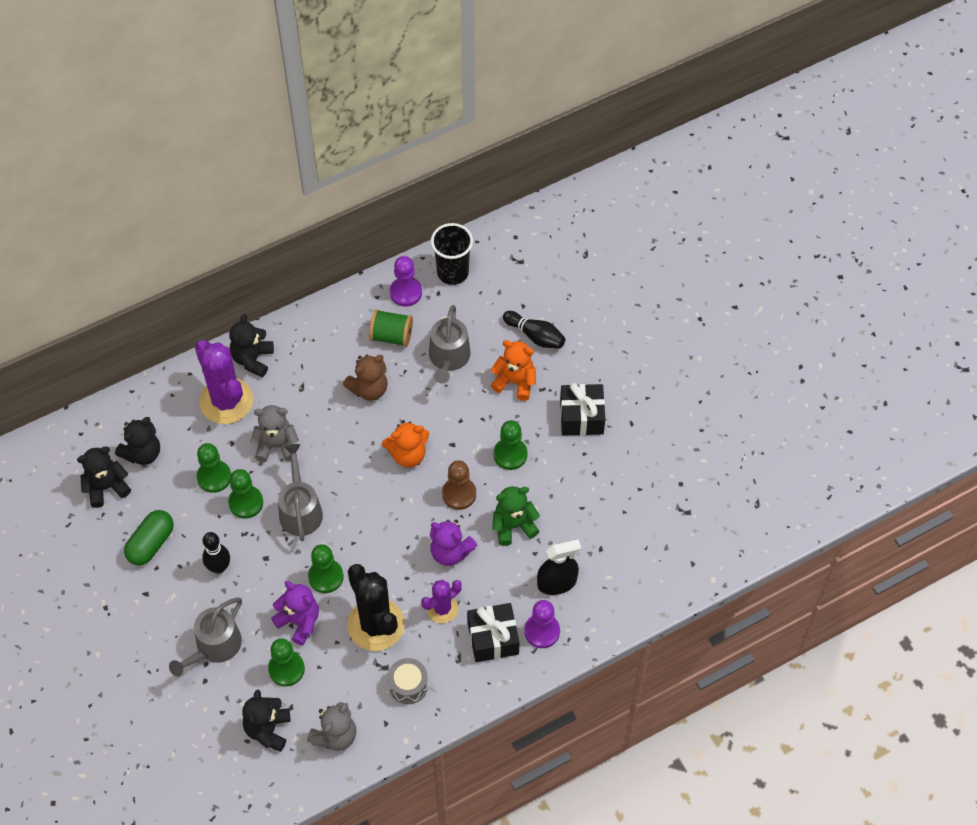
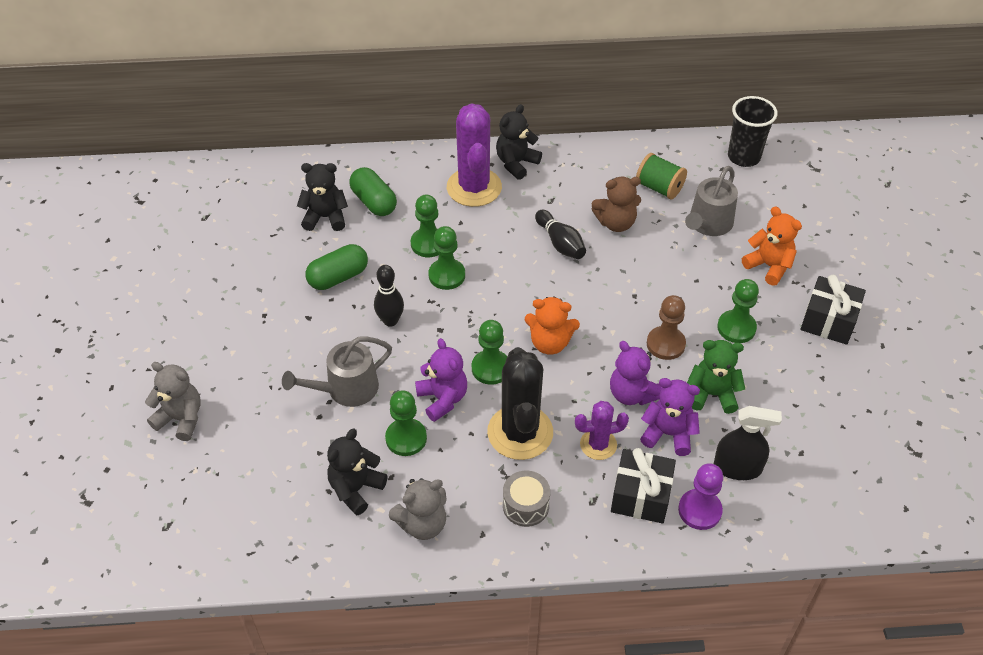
camera: 25 degrees right, 10 degrees down
black teddy bear [115,417,160,465] -> green capsule [349,167,397,216]
grey teddy bear [250,405,299,462] -> grey teddy bear moved to [145,362,201,441]
grey watering can [278,444,323,541] -> none
orange teddy bear [382,420,429,468] -> orange teddy bear moved to [525,296,580,354]
purple pawn [390,256,422,307] -> none
black bowling pin [503,311,565,349] -> black bowling pin moved to [535,210,586,259]
none -> purple teddy bear [640,378,700,456]

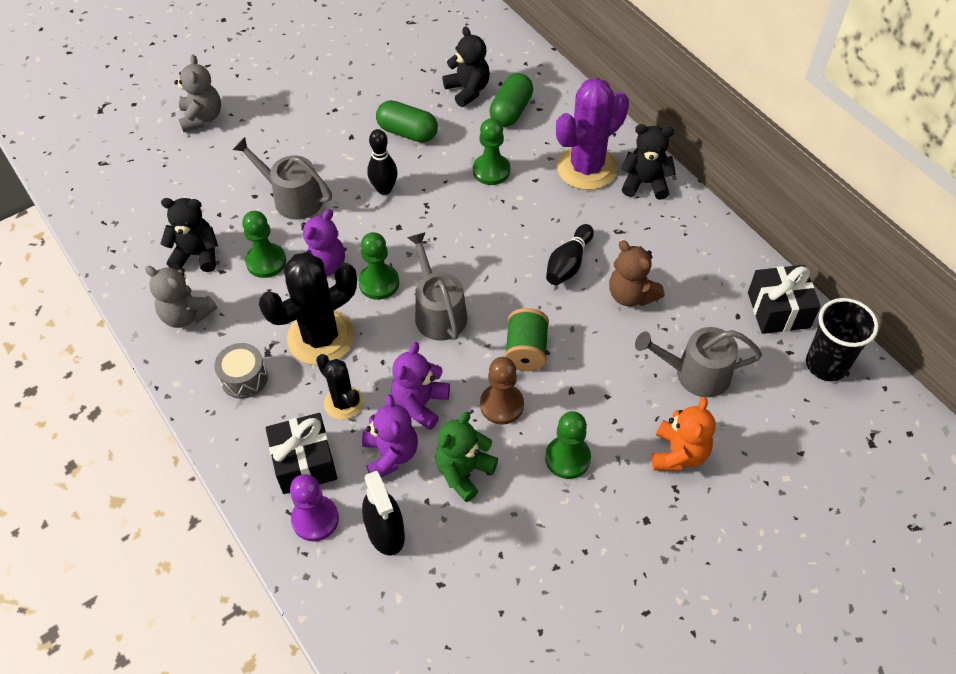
camera: 60 degrees right, 5 degrees up
green pawn [428,226,465,290] -> none
orange teddy bear [525,296,580,354] -> grey watering can [407,232,467,341]
purple cactus [575,401,629,460] -> black cactus [316,354,363,420]
green spool [636,153,687,199] -> green spool moved to [504,308,549,371]
green teddy bear [687,340,745,414] -> green teddy bear turned 120 degrees counterclockwise [435,412,498,502]
black gift [801,274,866,345] -> black gift moved to [748,265,821,334]

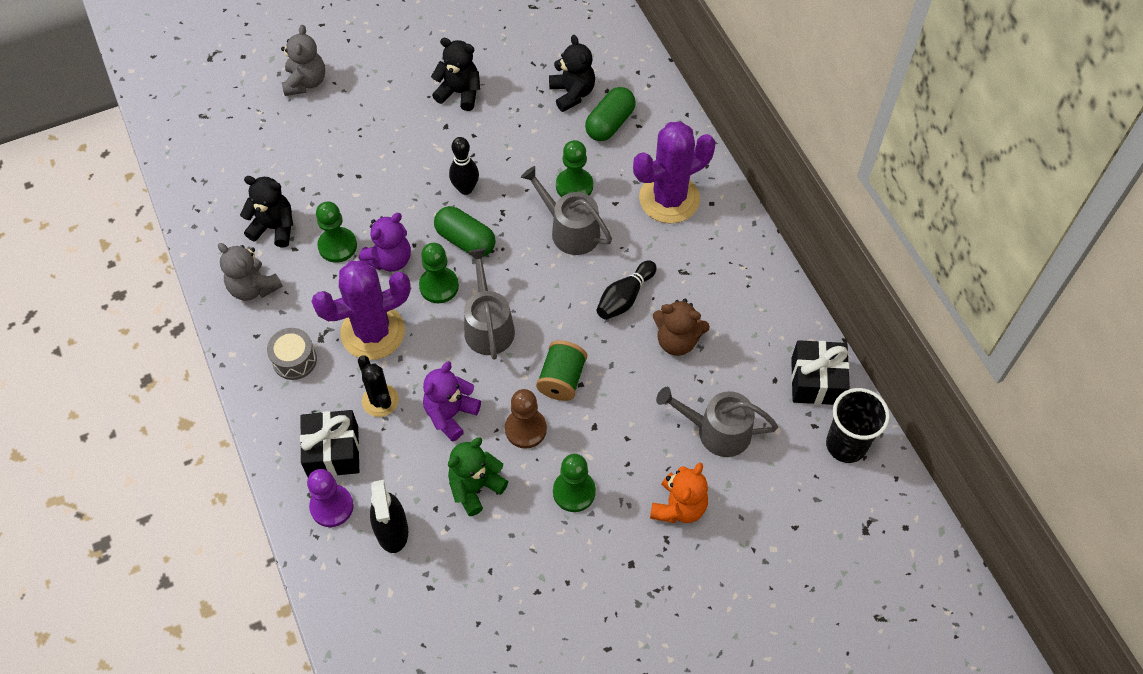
camera: 10 degrees right, 5 degrees up
grey watering can [233,137,332,220] -> grey watering can moved to [521,166,612,255]
black cactus [259,252,357,365] -> purple cactus [311,260,411,360]
purple teddy bear [362,394,418,477] -> none
green capsule [376,100,438,143] -> green capsule moved to [434,206,496,257]
brown teddy bear [609,240,665,307] -> brown teddy bear turned 45 degrees counterclockwise [653,299,710,356]
black teddy bear [621,124,676,200] -> black teddy bear moved to [431,38,480,111]

